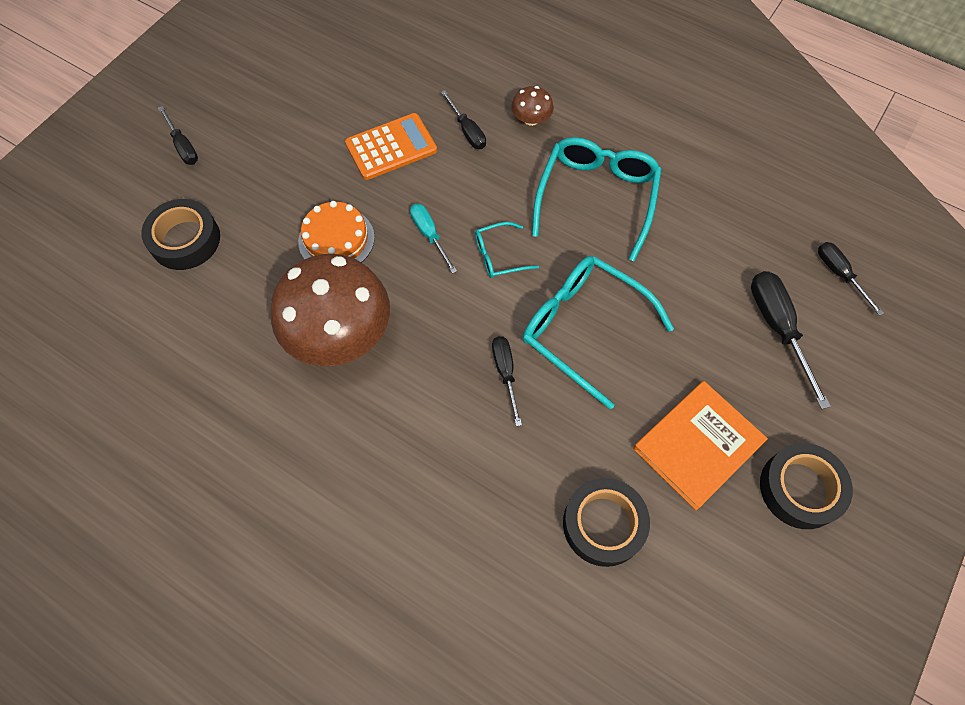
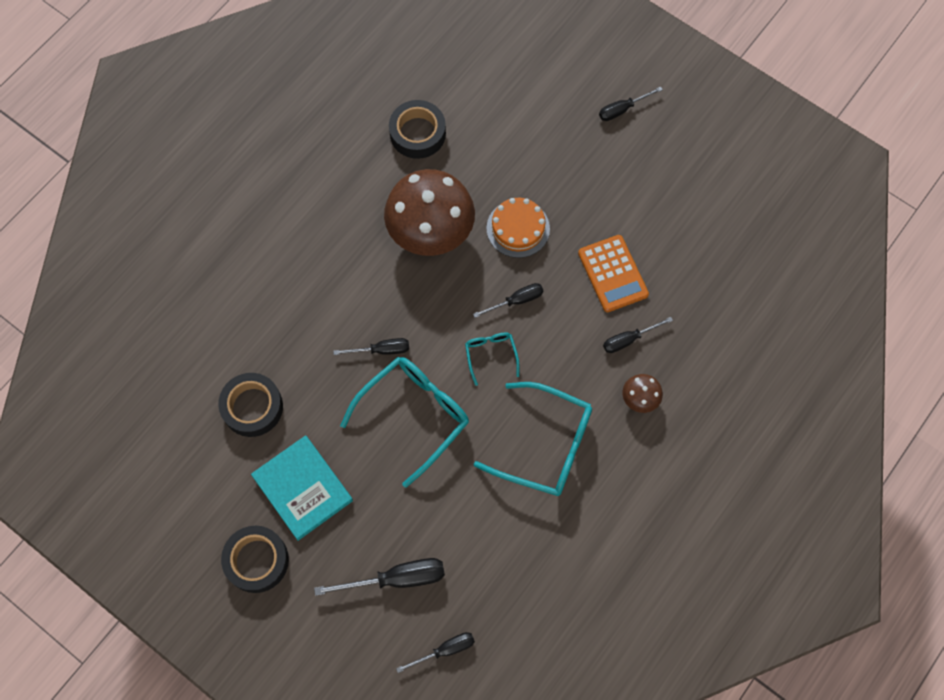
camera: 95 degrees right, 5 degrees up
black tape [141,199,220,270] -> black tape moved to [389,100,446,159]
turquoise screwdriver [410,204,457,273] -> black screwdriver [473,283,543,318]
orange book [633,381,768,510] -> turquoise book [251,436,353,541]

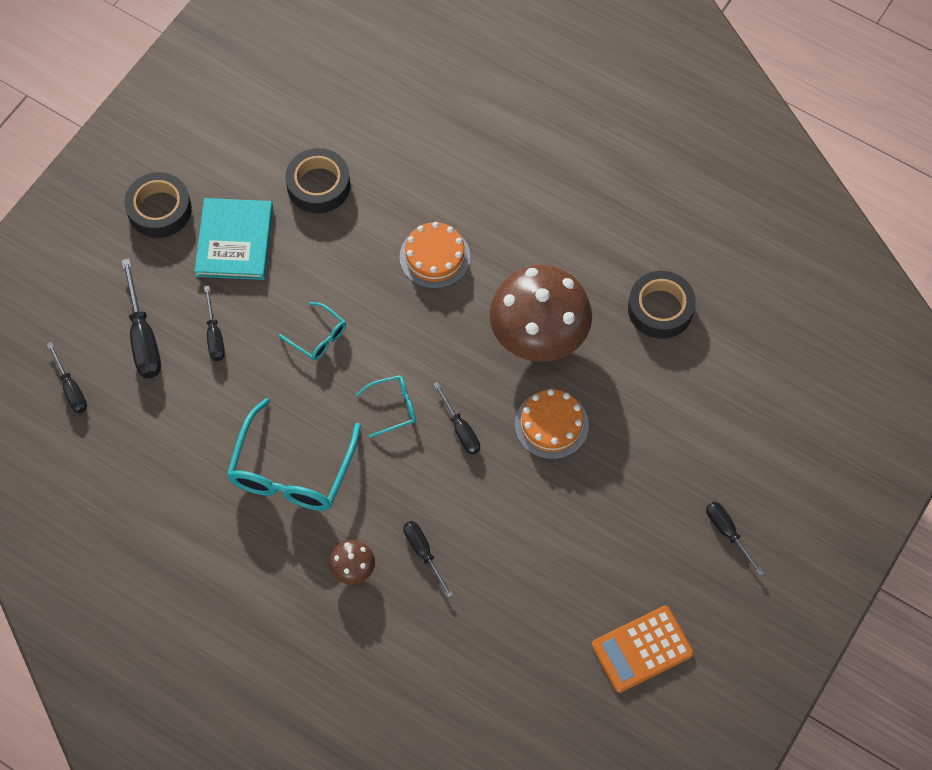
camera: 85 degrees right, 5 degrees down
turquoise book [251,436,353,541] -> turquoise book turned 45 degrees counterclockwise [194,198,273,280]
black screwdriver [333,338,409,355] -> black screwdriver moved to [204,286,225,361]
turquoise glasses [340,357,469,488] -> turquoise glasses [279,302,346,360], size x0.49
orange calculator [578,235,649,312] -> orange calculator moved to [592,606,694,693]
none -> orange cake [400,222,471,289]

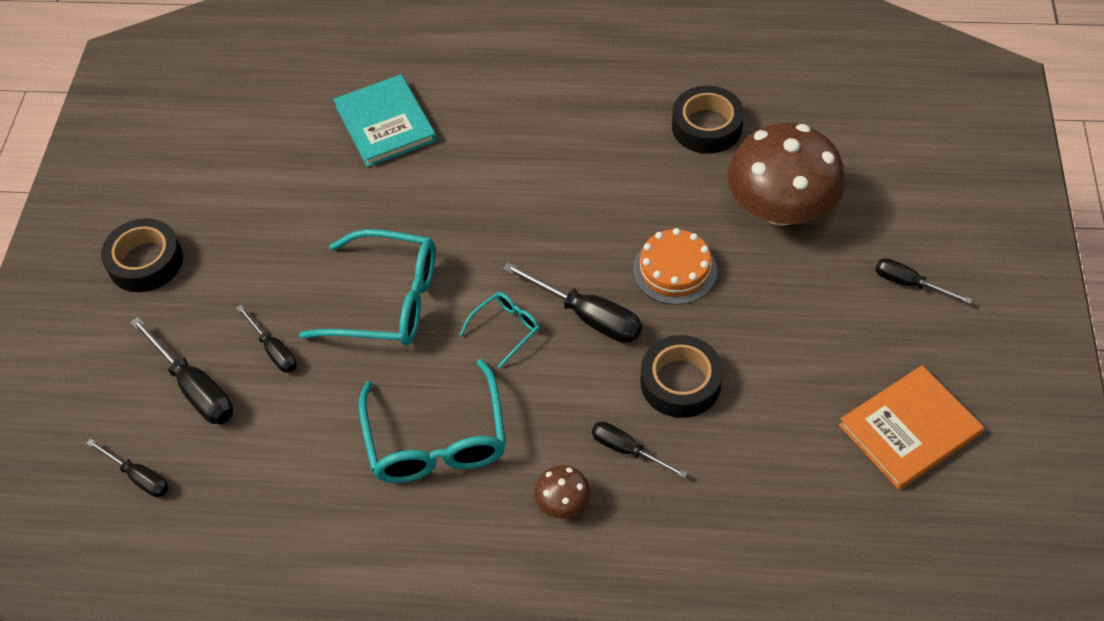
camera: 25 degrees left, 10 degrees down
turquoise book [194,198,273,280] -> turquoise book moved to [334,74,437,167]
turquoise glasses [279,302,346,360] -> turquoise glasses [299,229,435,346], size x2.03
black tape [285,148,350,213] -> black tape moved to [640,335,723,418]
orange cake [400,222,471,289] -> none
black screwdriver [433,382,480,454] -> black screwdriver [503,262,642,343], size x1.61
brown mushroom [489,265,592,362] -> brown mushroom moved to [728,123,845,226]
orange calculator [592,606,694,693] -> orange book [839,365,984,490]

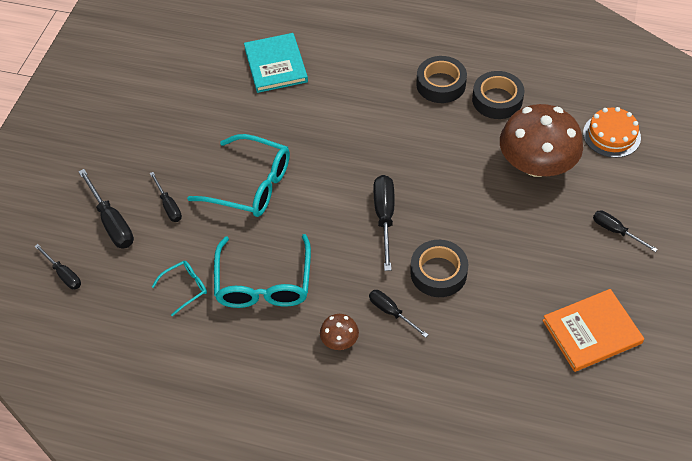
camera: 10 degrees right, 0 degrees up
black tape [101,218,183,292] -> black tape moved to [416,56,467,103]
turquoise glasses [460,292,540,368] -> turquoise glasses moved to [152,261,207,316]
black screwdriver [503,262,642,343] -> black screwdriver turned 135 degrees counterclockwise [374,175,394,271]
orange cake [633,228,717,305] -> orange cake moved to [583,107,641,158]

